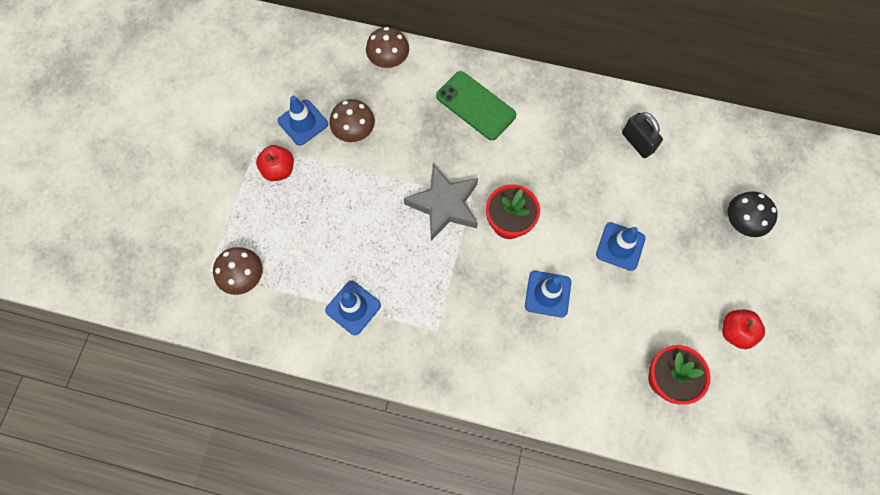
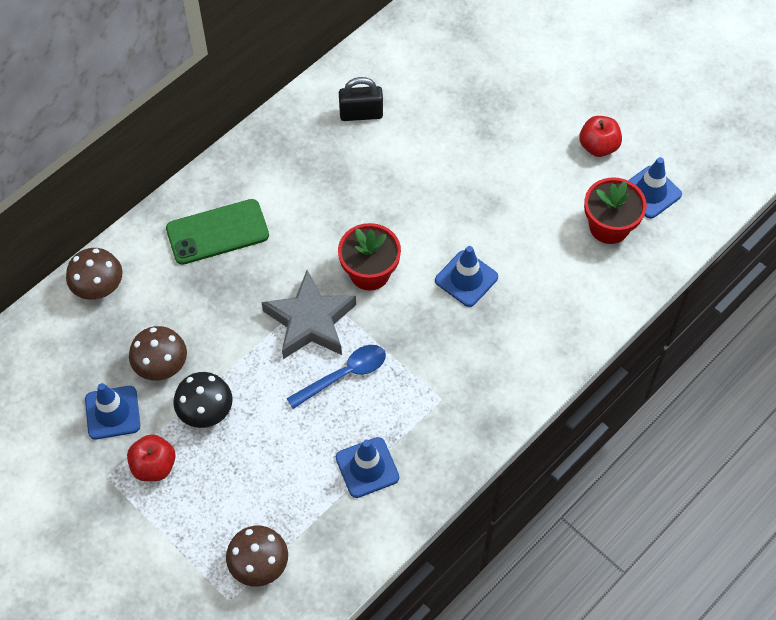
camera: 60 degrees left, 10 degrees down
blue traffic cone [596,222,645,271] -> blue traffic cone moved to [628,157,682,219]
black mushroom [728,191,778,237] -> black mushroom moved to [174,372,232,428]
none -> blue spoon [286,345,386,409]

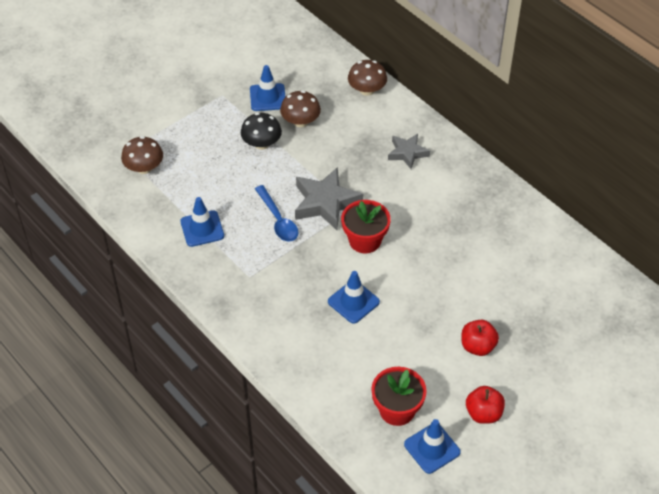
camera: 95 degrees right, 10 degrees down
red apple [127,434,176,481] -> red apple moved to [462,320,499,356]
green phone [166,199,269,265] -> grey star [388,134,430,169]
black padlock [339,77,383,121] -> none

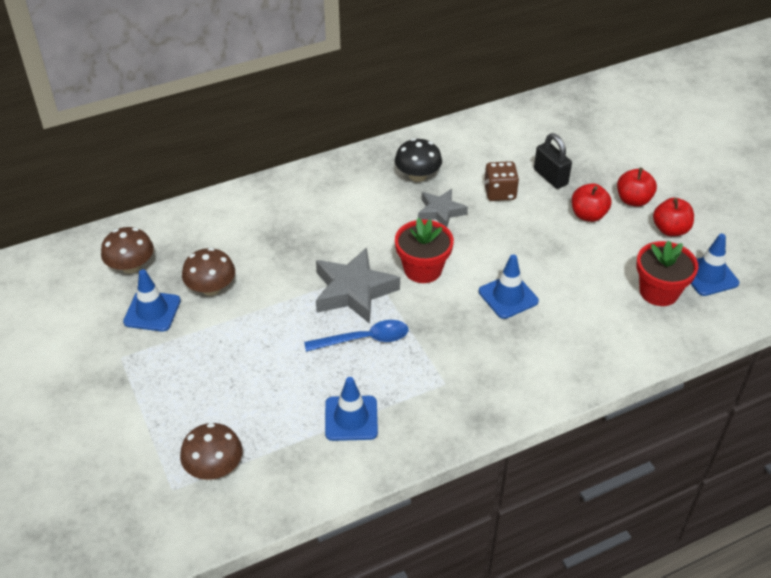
camera: 75 degrees left, 5 degrees down
black mushroom [241,113,282,150] -> black mushroom moved to [395,138,442,182]
brown mushroom [348,60,387,96] -> brown mushroom moved to [101,227,154,274]
grey star [388,134,430,169] -> grey star moved to [418,189,468,227]
none -> brown dice [484,161,519,201]
none -> black padlock [534,133,572,189]
none -> red apple [617,168,657,207]

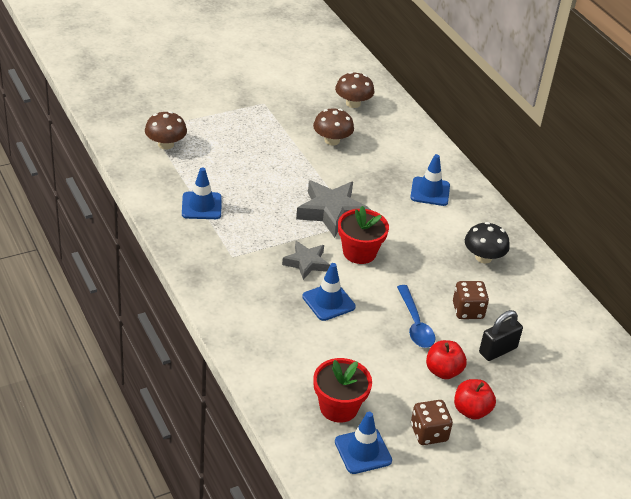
camera: 85 degrees right, 5 degrees down
blue traffic cone [123,269,181,332] -> blue traffic cone moved to [410,154,450,206]
blue spoon [304,320,408,352] -> blue spoon moved to [397,285,435,348]
grey star [418,189,468,227] -> grey star moved to [282,241,330,280]
red apple [653,198,694,236] -> brown dice [411,400,453,445]

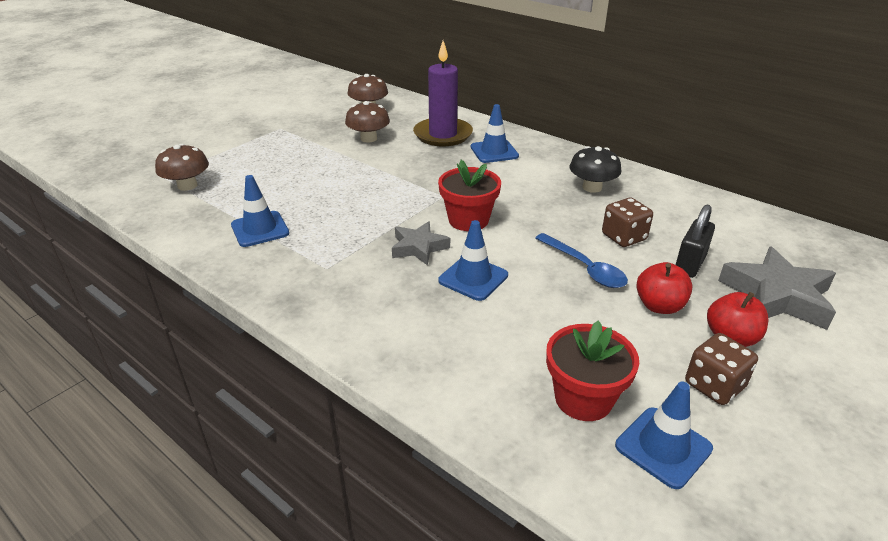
camera: 20 degrees left, 5 degrees down
grey star [296,181,371,238] -> grey star moved to [718,246,836,330]
none -> purple candle [413,41,473,146]

